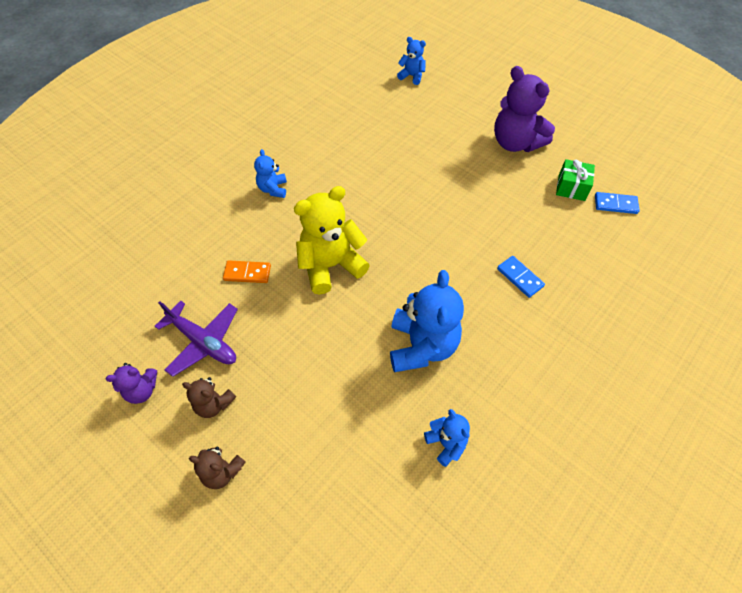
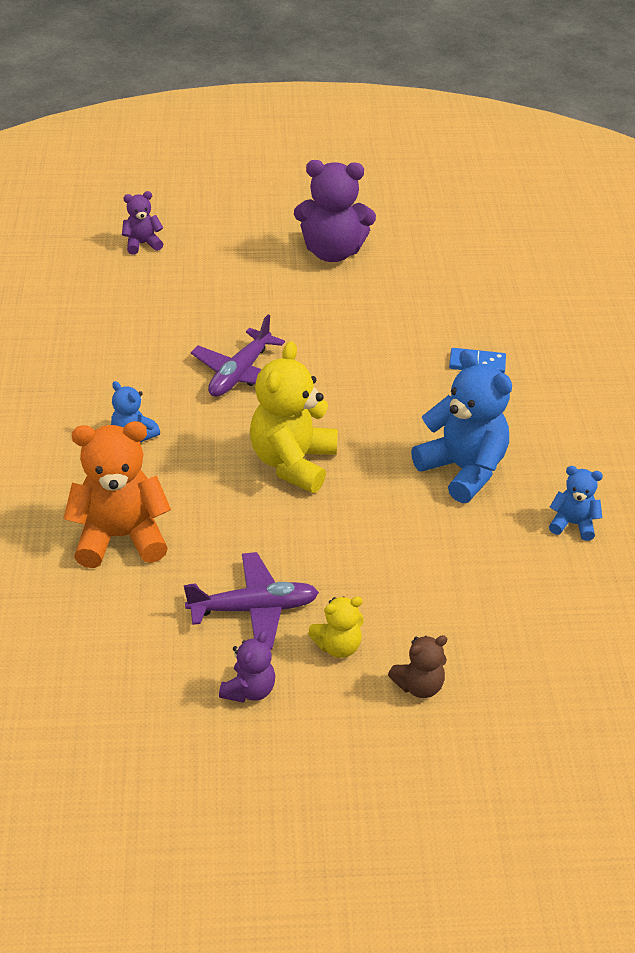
camera: 45 degrees left, 15 degrees down
brown teddy bear [182,377,236,418] -> yellow teddy bear [308,597,364,658]
orange domino [223,260,271,283] -> none
blue teddy bear [397,37,426,85] -> purple teddy bear [122,191,163,255]
green gift [556,159,595,201] -> none
blue domino [595,192,640,214] -> none
none -> orange teddy bear [63,421,171,568]
none -> purple plane [191,314,285,397]

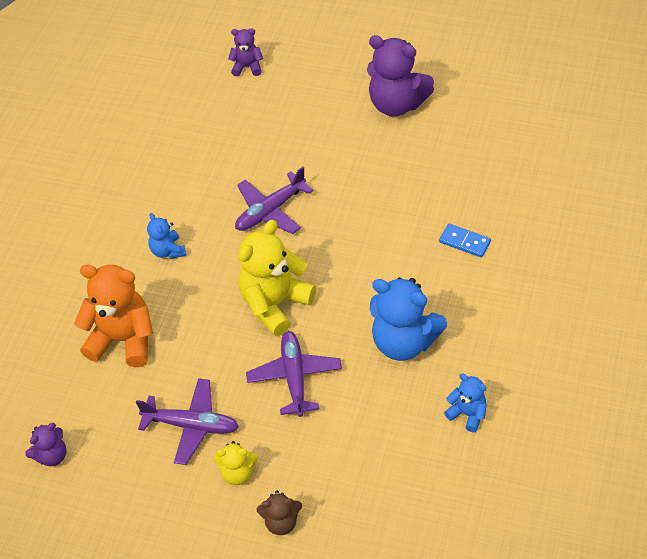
camera: 25 degrees right, 10 degrees up
purple teddy bear [219,631,275,703] -> purple teddy bear moved to [25,423,67,466]
blue teddy bear [411,349,512,503] -> blue teddy bear turned 135 degrees clockwise [370,277,447,361]
none -> purple plane [246,331,342,417]

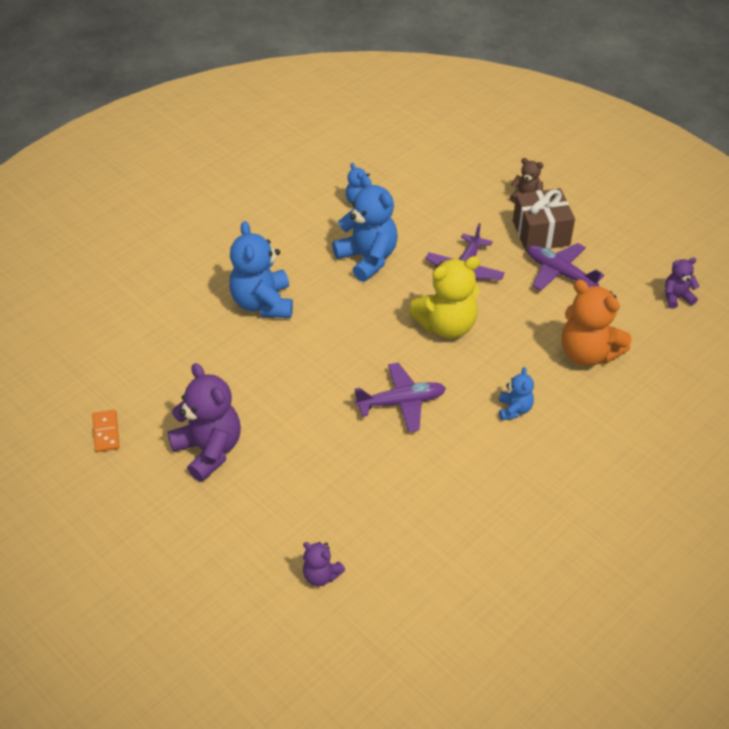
camera: 155 degrees left, 5 degrees down
yellow teddy bear [214,441,258,485] -> brown gift [513,188,575,252]
blue domino [439,223,491,258] -> blue teddy bear [229,221,293,318]
none -> orange domino [92,410,120,452]

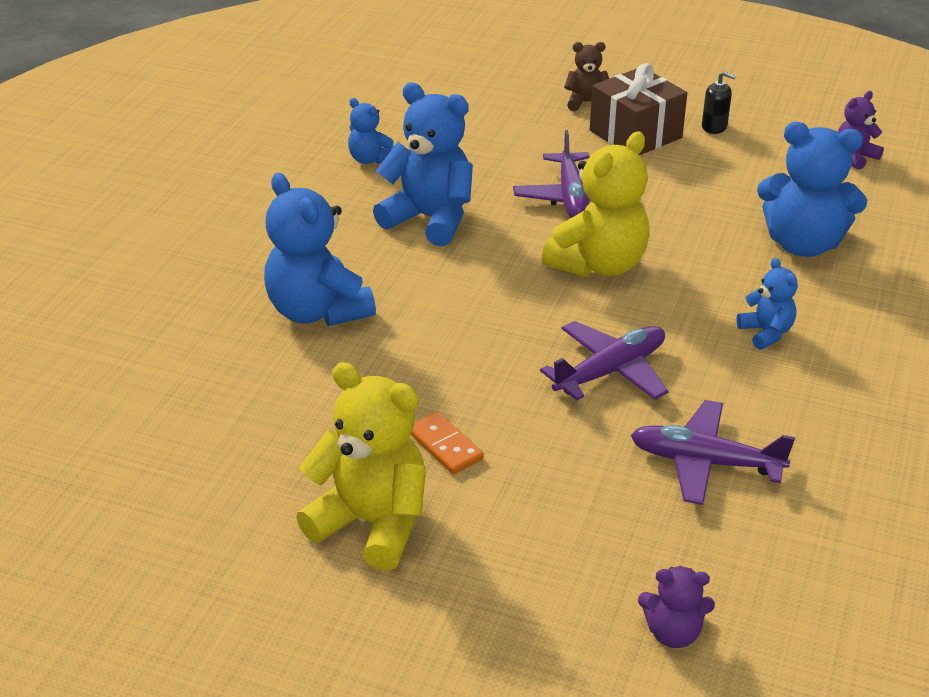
camera: 25 degrees left, 10 degrees down
orange domino [92,410,120,452] -> orange domino moved to [411,412,484,474]
purple teddy bear [167,363,241,482] -> yellow teddy bear [296,362,426,571]
purple plane [527,243,604,291] -> purple plane moved to [631,400,795,505]
orange teddy bear [562,280,632,366] -> blue teddy bear [757,122,867,257]
none -> black soap dispenser [702,71,736,134]

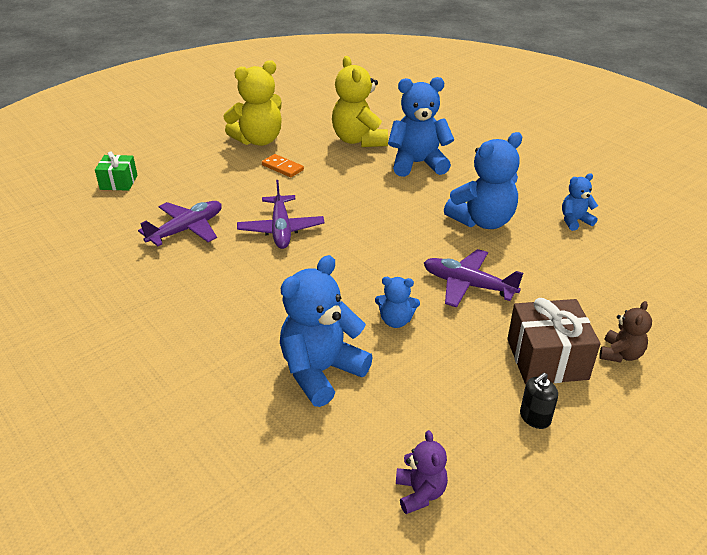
camera: 120 degrees right, 0 degrees up
orange domino [411,412,484,474] -> orange domino turned 45 degrees clockwise [262,154,304,177]
yellow teddy bear [541,131,650,277] -> yellow teddy bear moved to [332,56,388,147]
purple teddy bear [638,566,715,648] -> green gift [95,151,137,191]
blue teddy bear [737,258,798,350] -> blue teddy bear moved to [375,277,420,328]

